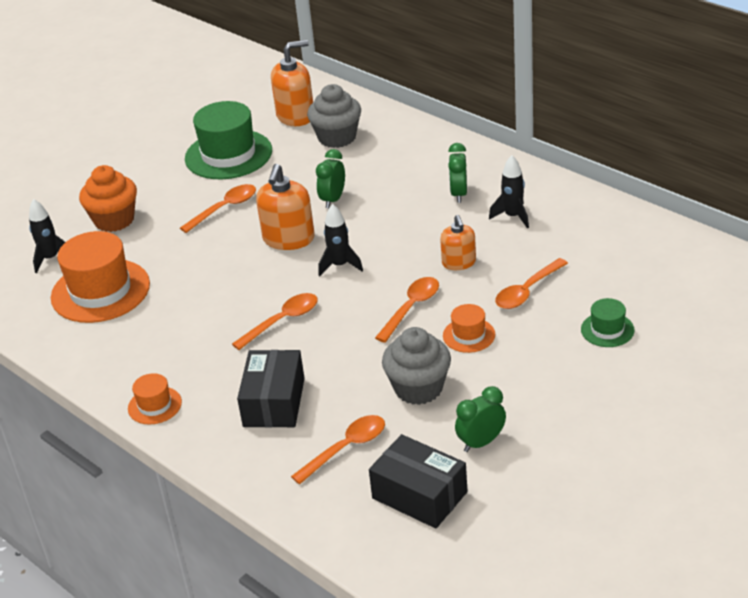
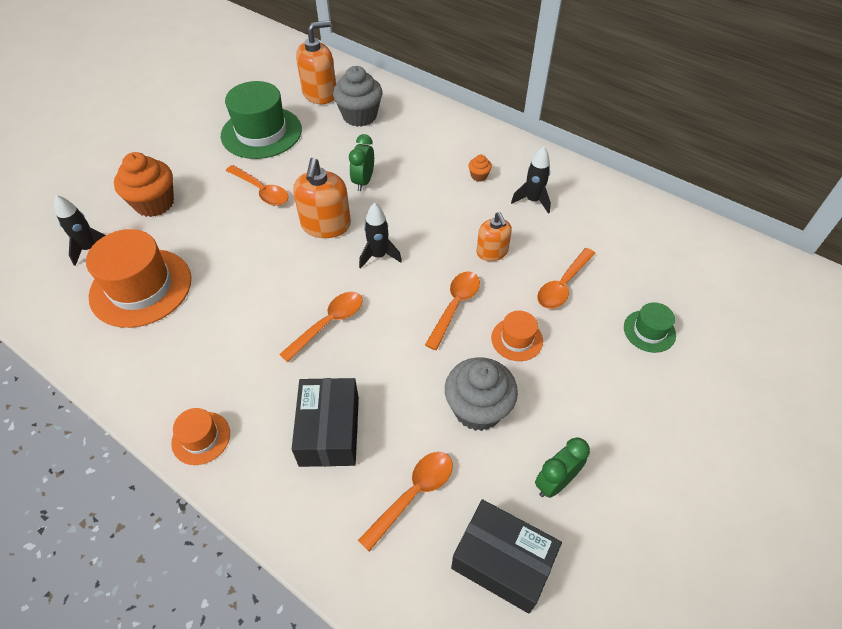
camera: 10 degrees left, 15 degrees up
orange spoon [180,184,256,233] -> orange spoon turned 90 degrees clockwise [226,165,288,206]
green clock [448,143,467,203] -> orange cupcake [468,155,492,182]

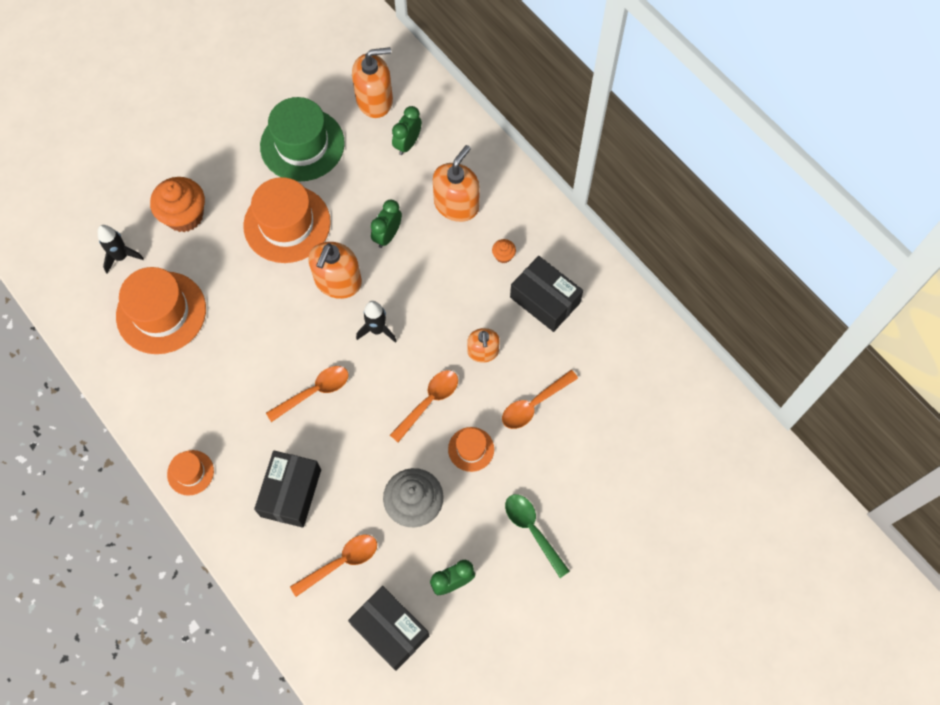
camera: 15 degrees right, 15 degrees up
orange spoon [226,165,288,206] -> orange hat [243,177,331,263]
grey cupcake [333,66,382,127] -> green clock [392,106,422,155]
black rocket [511,146,551,214] -> black box [510,256,583,332]
green hat [624,302,676,353] -> none
none -> orange soap dispenser [433,145,480,222]
none -> green spoon [505,494,570,578]

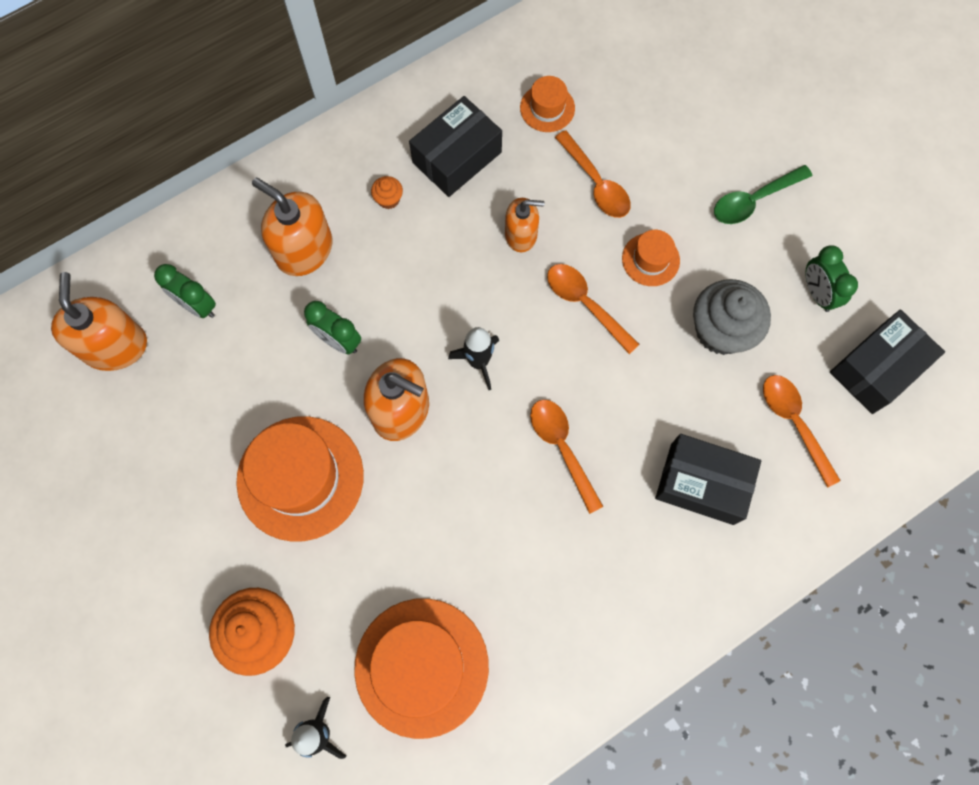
camera: 85 degrees left, 5 degrees up
orange hat [167,450,214,496] -> orange hat moved to [520,76,575,132]
green hat [260,97,345,181] -> none

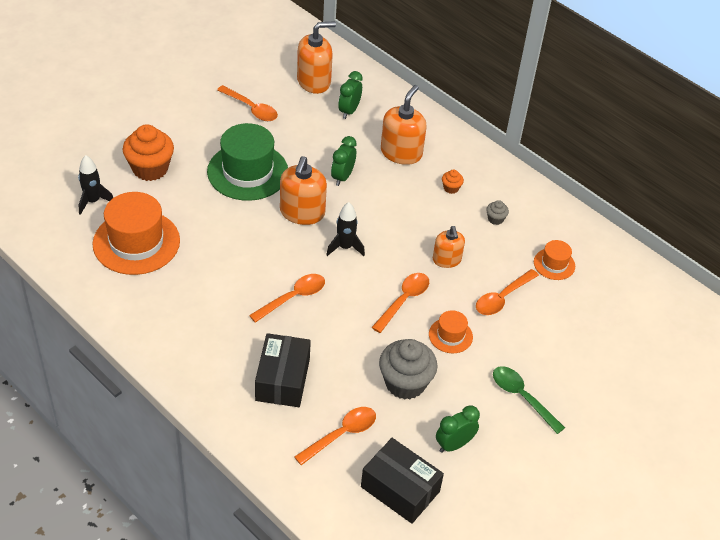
camera: 75 degrees right, 25 degrees down
orange hat [236,416,364,542] -> green hat [207,123,288,201]
black box [409,96,502,197] -> grey cupcake [486,200,509,225]
none -> orange spoon [217,85,278,121]

